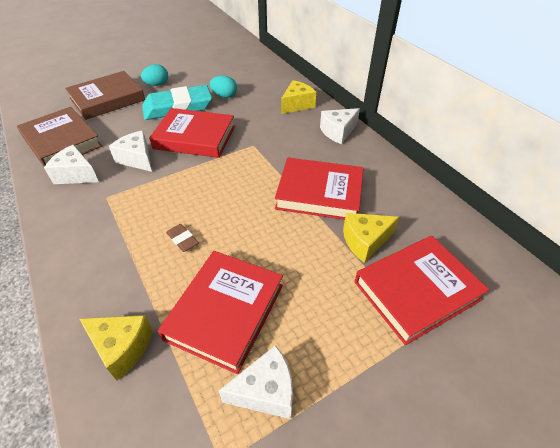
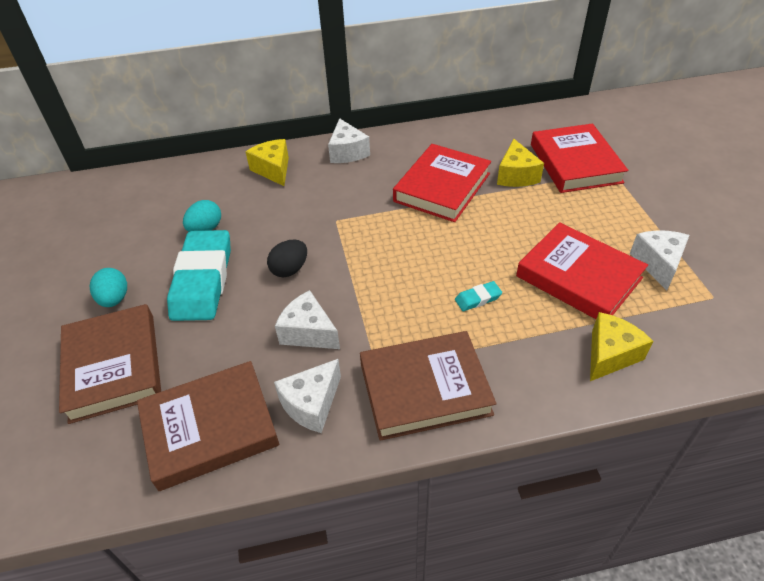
camera: 70 degrees left, 0 degrees up
white cheese [109,130,152,172] -> white cheese turned 60 degrees clockwise [275,290,340,349]
red book [149,108,235,158] -> black egg [267,239,307,277]
brown eraser [166,224,199,252] -> turquoise eraser [455,281,502,311]
none -> brown book [360,331,497,441]

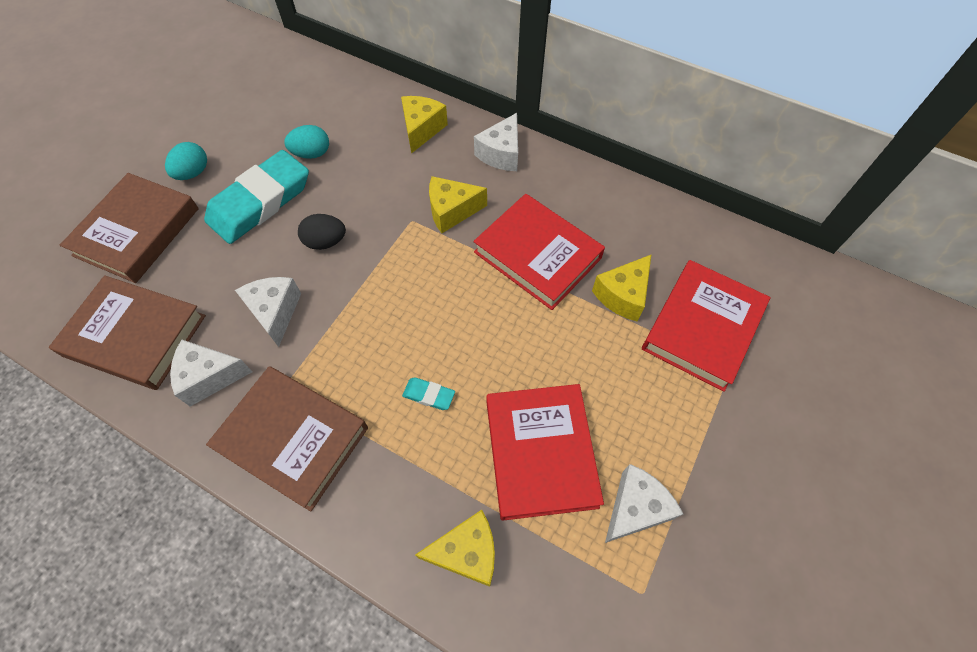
camera: 40 degrees right, 15 degrees up
red book [393,144,491,222] -> red book turned 60 degrees clockwise [473,194,605,310]
none -> yellow cheese [429,176,487,233]

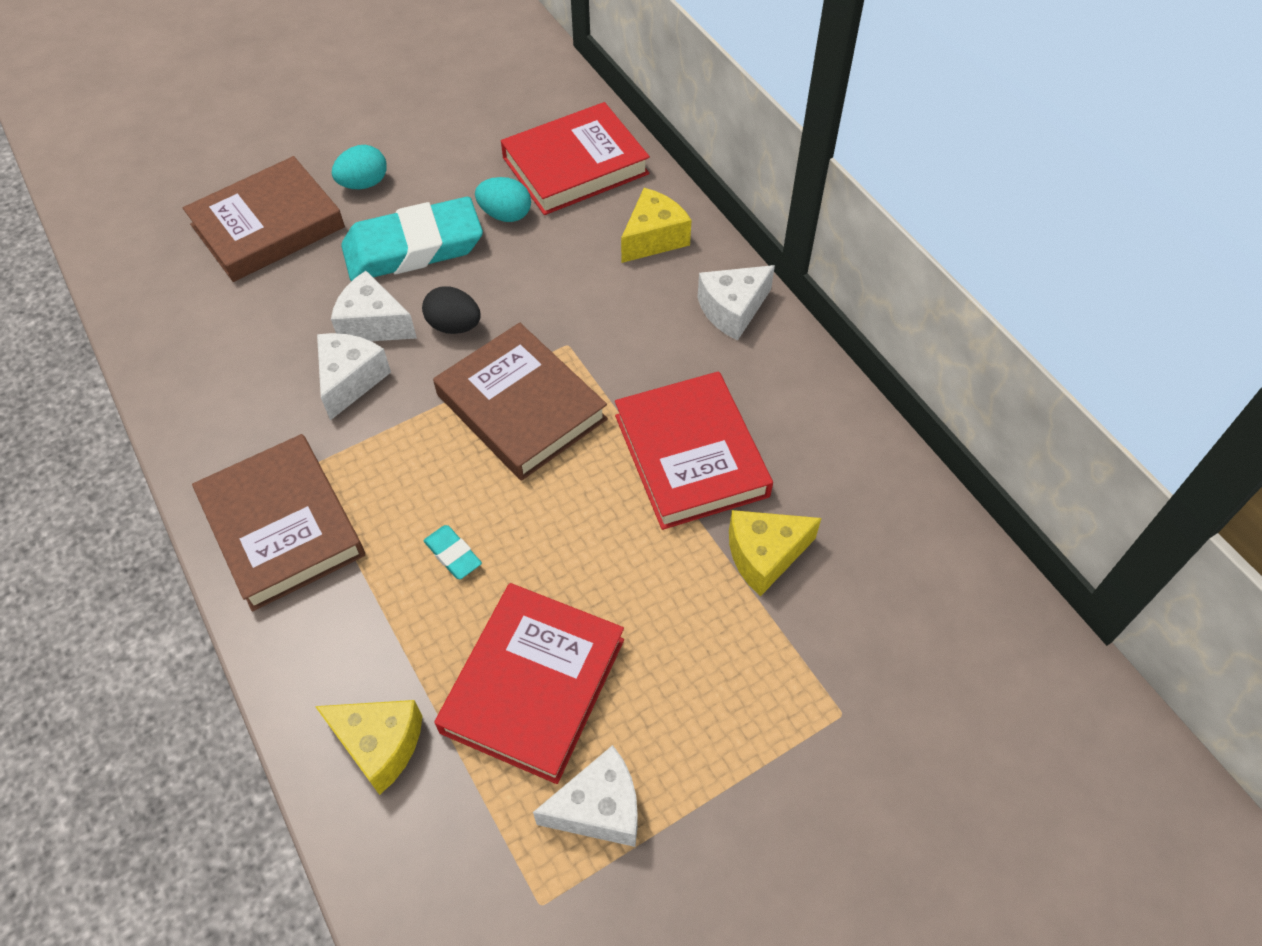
camera: 30 degrees right, 5 degrees down
brown book [49,275,206,390] -> brown book moved to [433,323,608,481]
white cheese [170,339,253,407] -> white cheese moved to [331,271,417,341]
yellow cheese [429,176,487,233] -> none
red book [642,260,771,392] -> red book moved to [501,102,650,215]

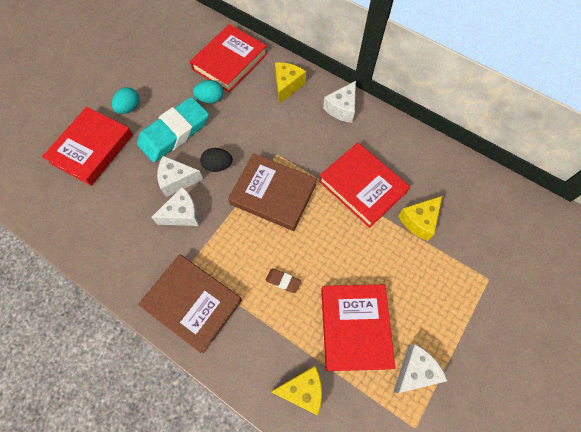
camera: 25 degrees left, 10 degrees up
brown book [183,156,345,282] -> red book [42,107,133,186]
white cheese [317,333,391,420] -> white cheese turned 75 degrees clockwise [151,187,199,226]
turquoise eraser [423,525,482,579] -> brown eraser [266,269,301,293]

